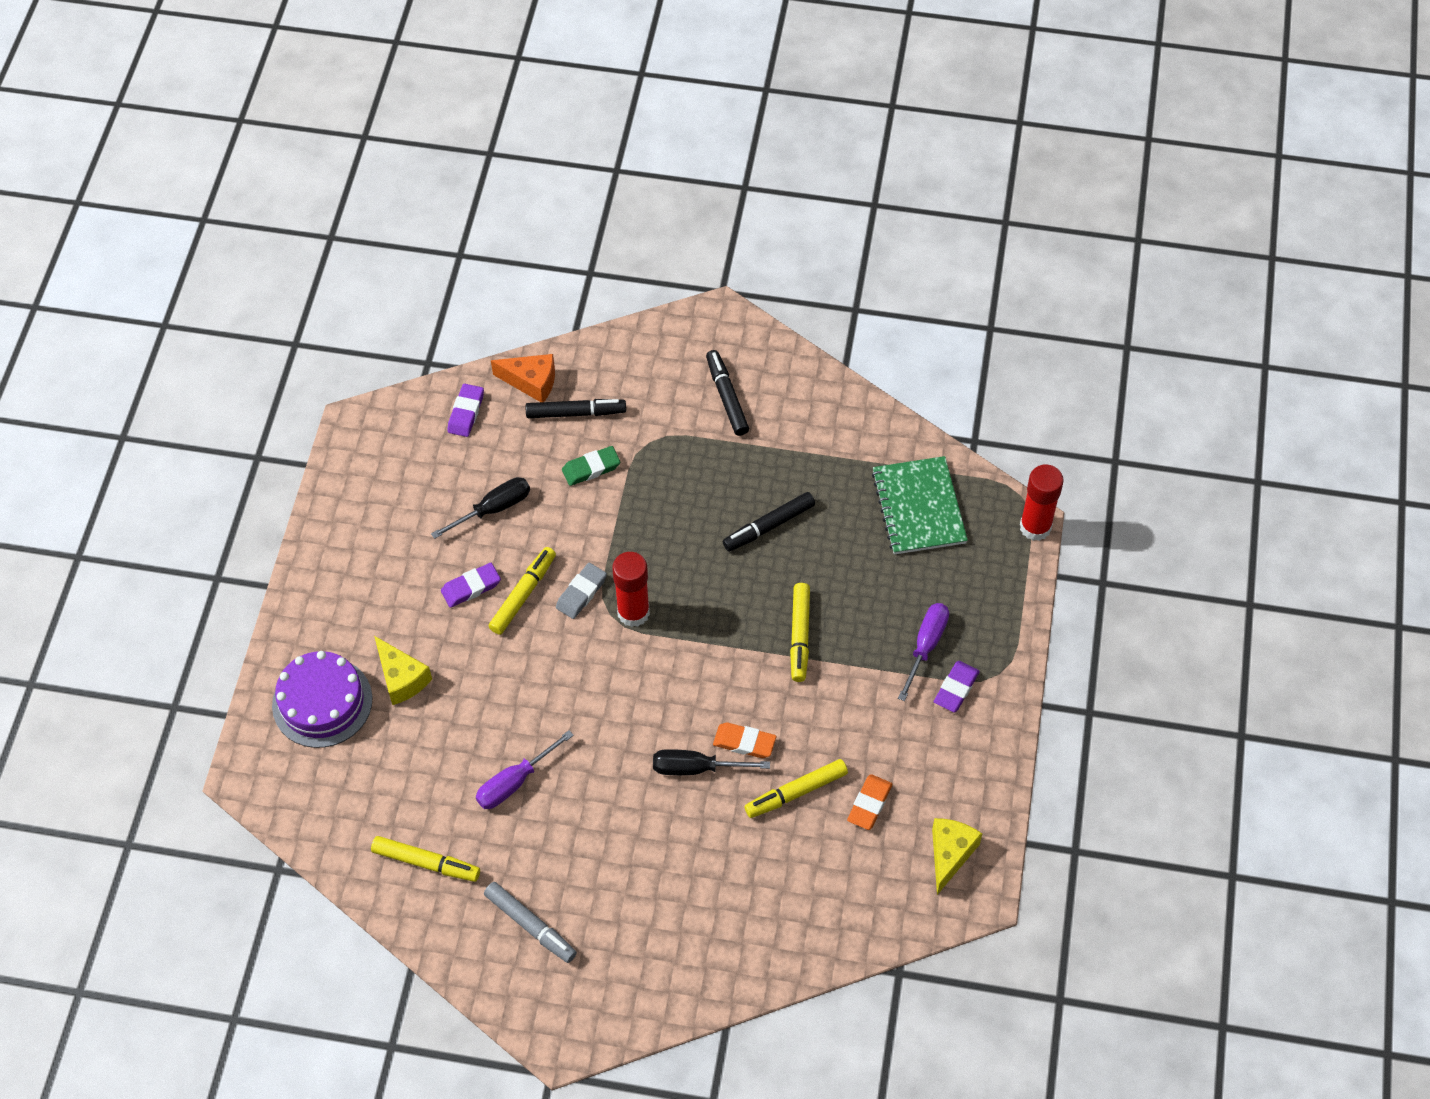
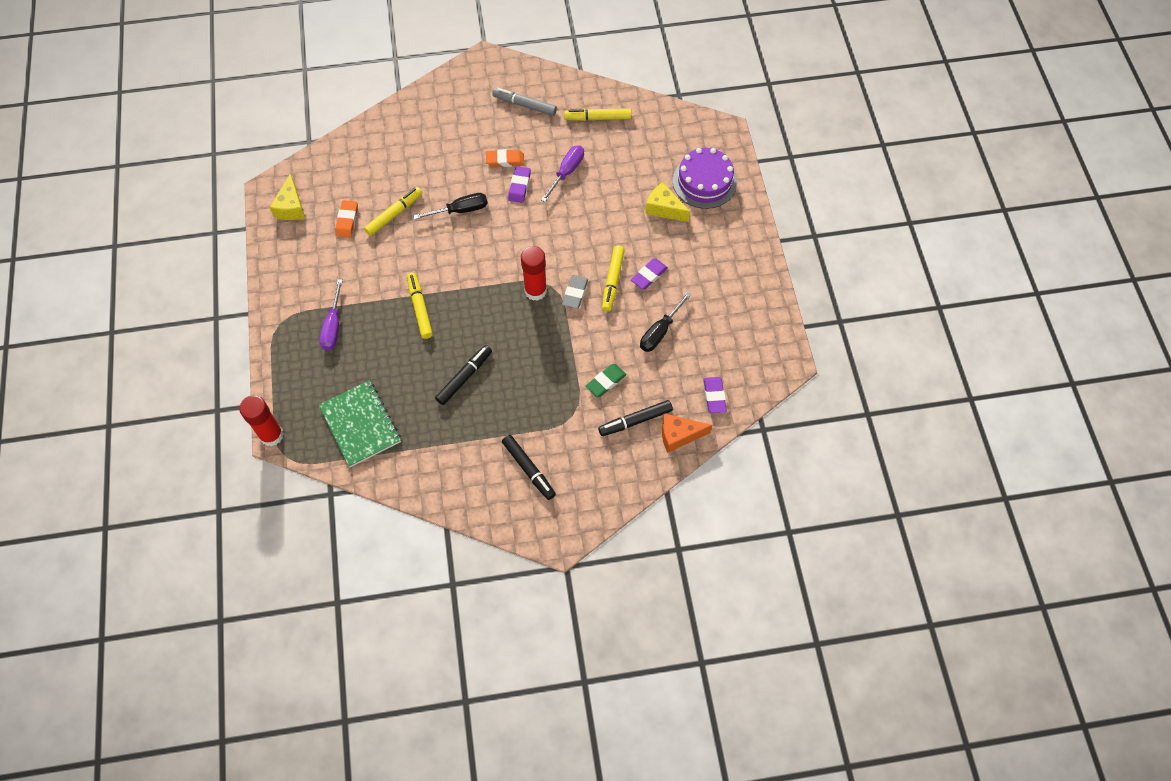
camera: 160 degrees right, 5 degrees up
orange eraser [713,723,776,758] -> orange eraser moved to [486,149,524,167]
purple eraser [934,661,980,712] -> purple eraser moved to [508,166,531,203]

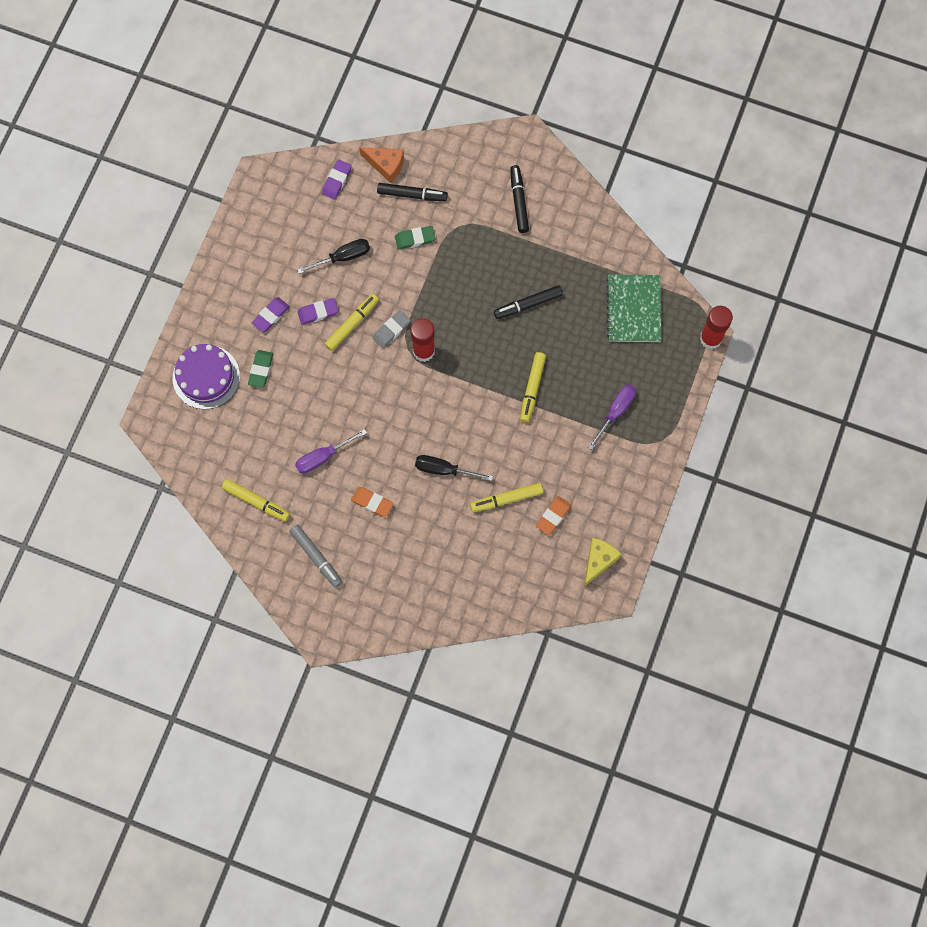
camera: 150 degrees left, 10 degrees up
purple eraser [508,166,531,203] -> purple eraser moved to [252,297,290,332]
yellow cheese [645,182,690,222] -> green eraser [248,350,273,388]

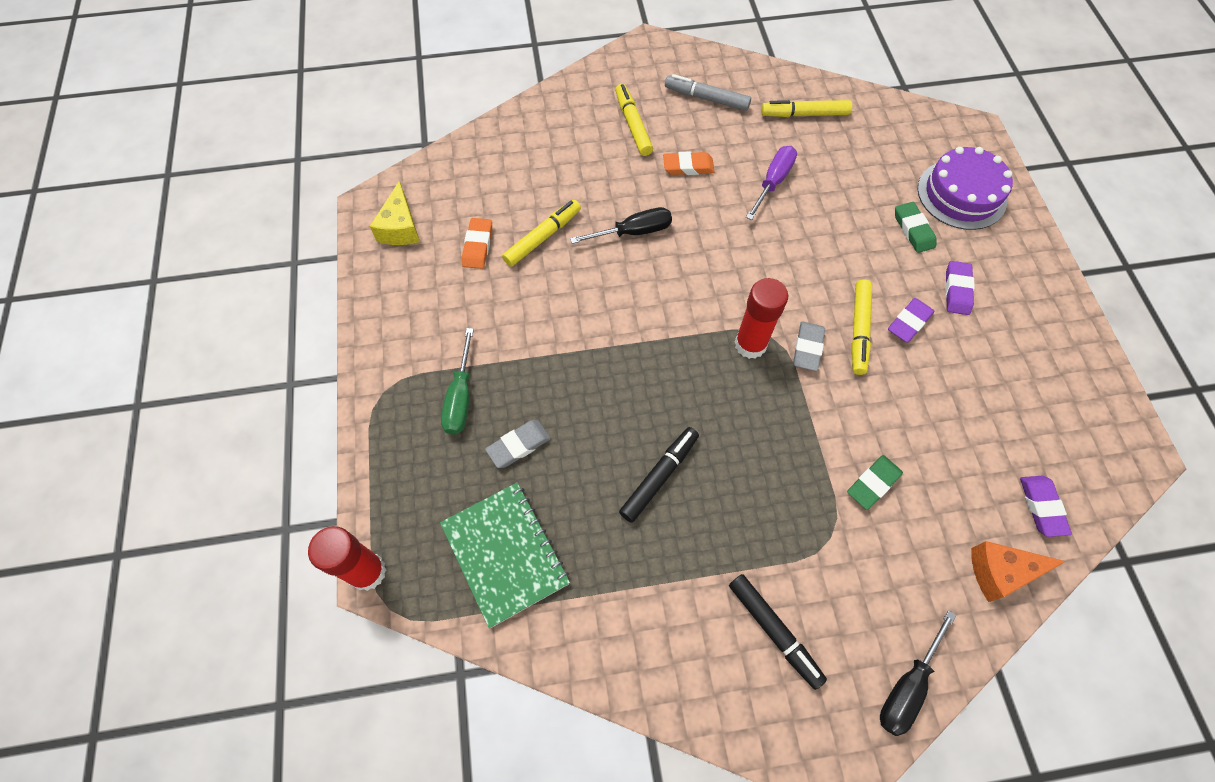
camera: 150 degrees right, 10 degrees down
black screwdriver [297,239,370,274] -> black screwdriver moved to [880,610,956,736]
black marker [377,183,448,201] -> none
yellow marker [520,352,546,422] -> yellow marker moved to [615,84,653,156]
purple screwdriver [588,384,636,450] -> green screwdriver [441,328,474,435]
none -> grey eraser [485,420,551,468]

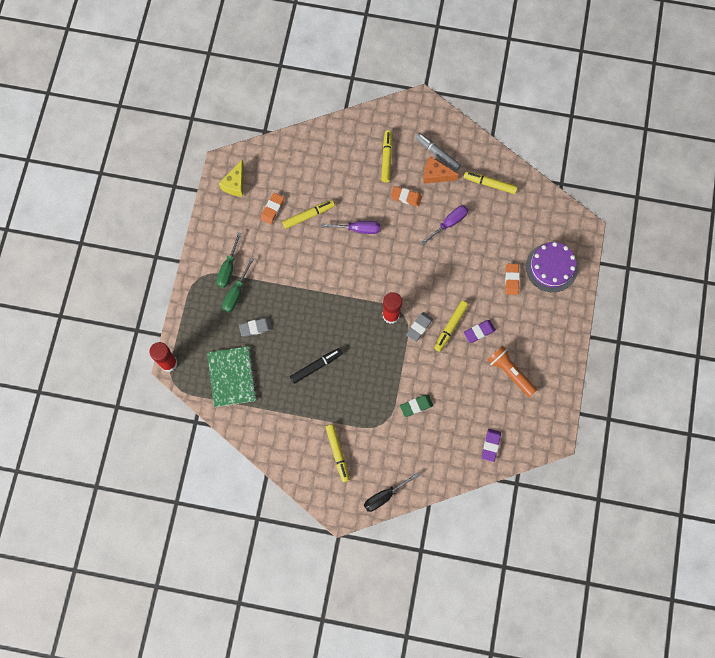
camera: 20 degrees right, 10 degrees up
black screwdriver [570,207,672,244] -> purple screwdriver [321,221,380,234]
black marker [729,574,827,690] -> yellow marker [325,424,350,482]
green eraser [895,202,936,253] -> orange eraser [505,264,520,295]
purple eraser [945,261,975,315] -> none
orange cheese [971,541,1066,602] -> orange cheese moved to [423,156,459,184]
none -> green screwdriver [216,232,241,288]
none -> orange flashlight [487,346,537,397]

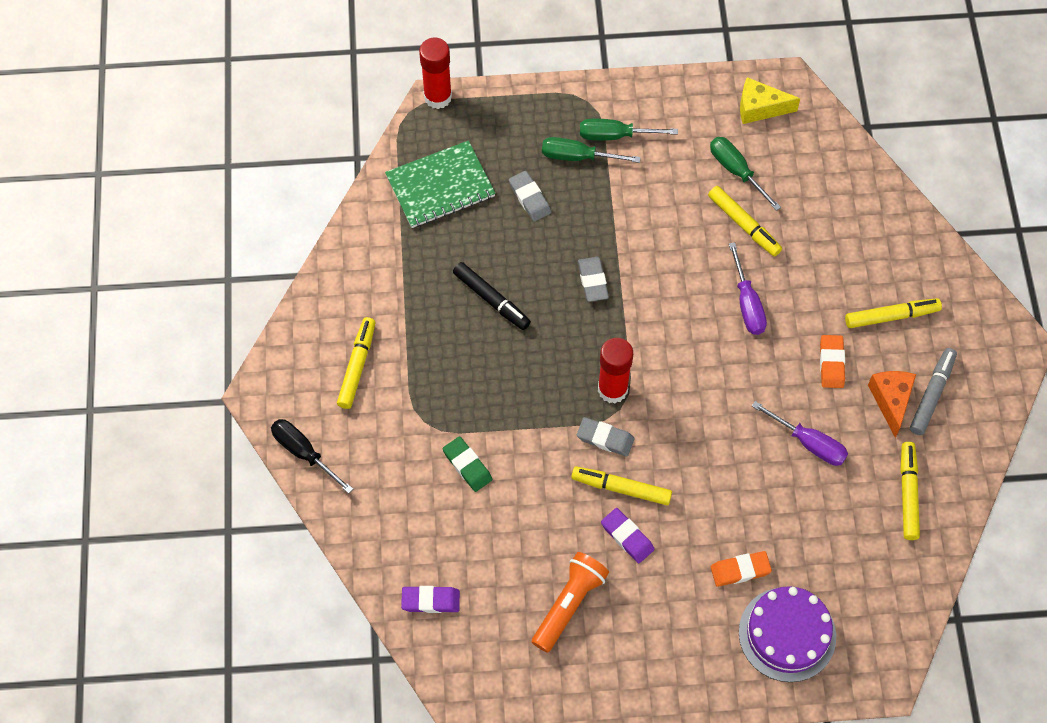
camera: 75 degrees right, 10 degrees down
orange eraser [260,193,284,224] -> green screwdriver [710,137,781,211]
yellow marker [325,424,350,482] -> yellow marker turned 135 degrees clockwise [337,317,376,409]
none -> grey eraser [578,257,609,302]

